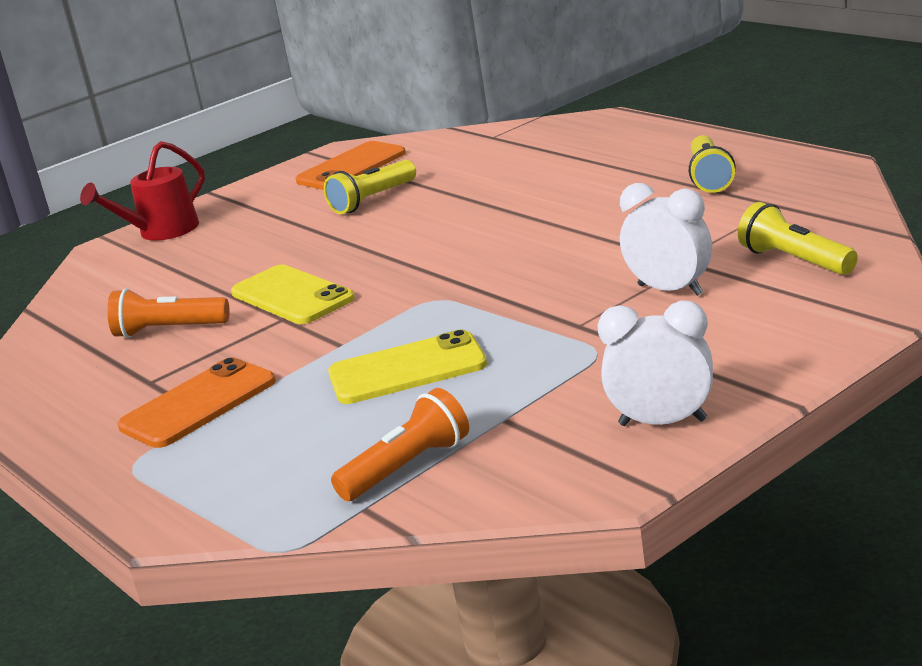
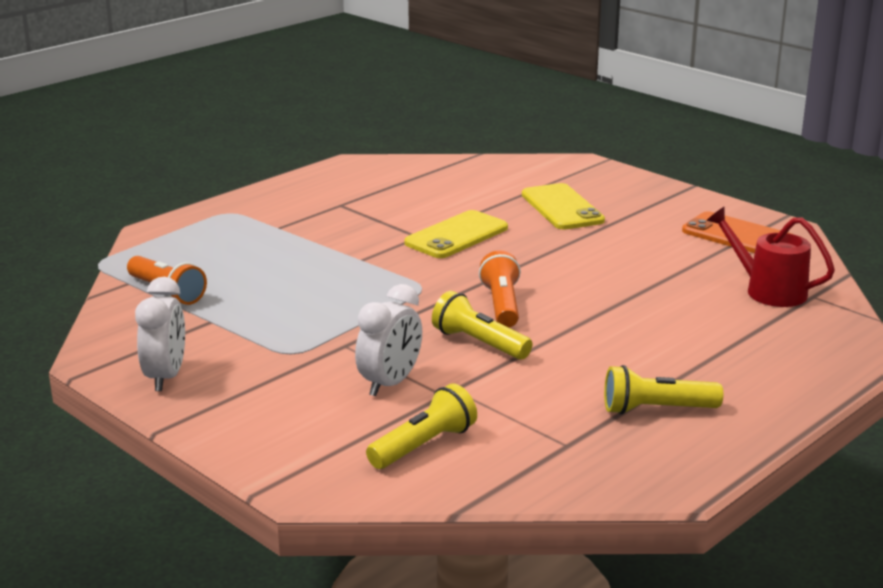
camera: 80 degrees right, 0 degrees up
red watering can [80,141,205,241] -> red watering can moved to [706,207,835,307]
orange flashlight [107,288,230,338] -> orange flashlight moved to [479,250,521,328]
orange phone [118,357,276,448] -> none
yellow flashlight [324,160,416,214] -> yellow flashlight moved to [432,291,532,360]
yellow phone [328,330,487,404] -> yellow phone moved to [522,183,605,230]

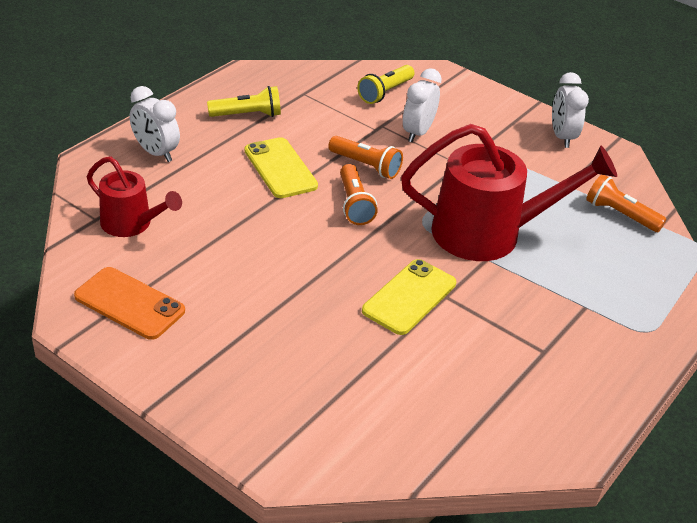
camera: 170 degrees right, 15 degrees up
yellow flashlight [432,291,532,360] -> orange flashlight [328,136,403,179]
yellow phone [522,183,605,230] -> yellow phone moved to [245,137,318,198]
none -> white clock [130,86,180,162]
none -> red watering can [401,124,617,261]

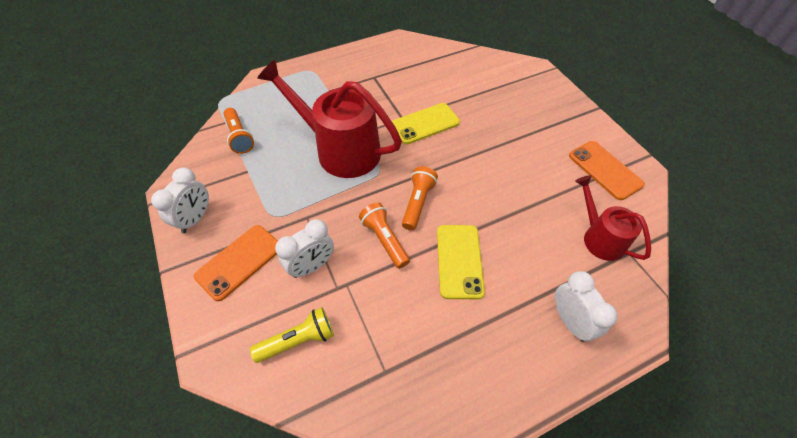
camera: 150 degrees left, 15 degrees up
yellow flashlight [207,86,281,117] -> none
none -> orange phone [194,225,278,301]

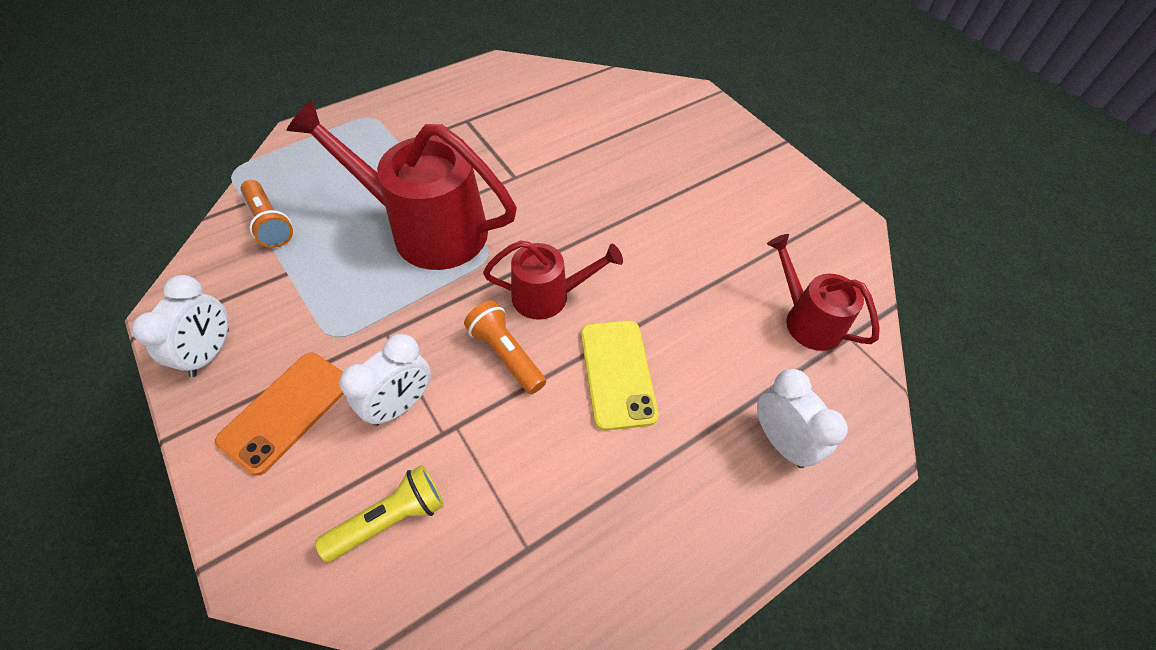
camera: 10 degrees left, 0 degrees up
yellow phone [392,103,460,145] -> none
orange flashlight [402,166,438,230] -> red watering can [483,240,623,320]
orange phone [569,141,645,200] -> none

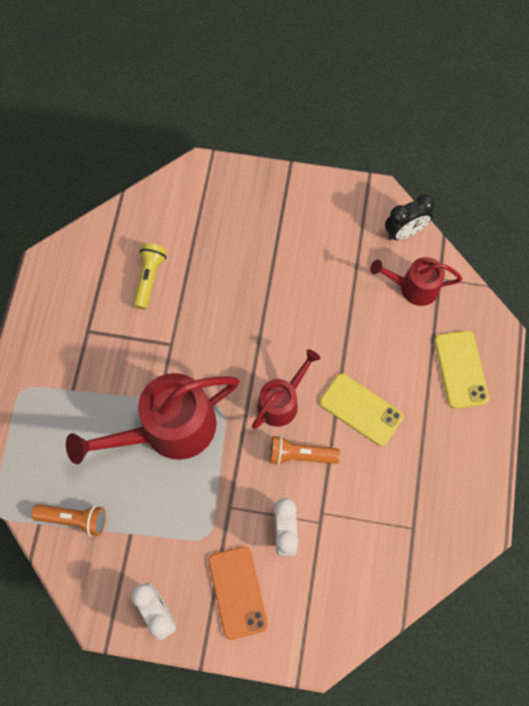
camera: 45 degrees left, 15 degrees up
yellow flashlight [315,465,444,562] -> yellow flashlight moved to [133,243,167,310]
white clock [757,369,848,468] -> yellow phone [434,331,489,409]
none -> black clock [385,195,435,240]

